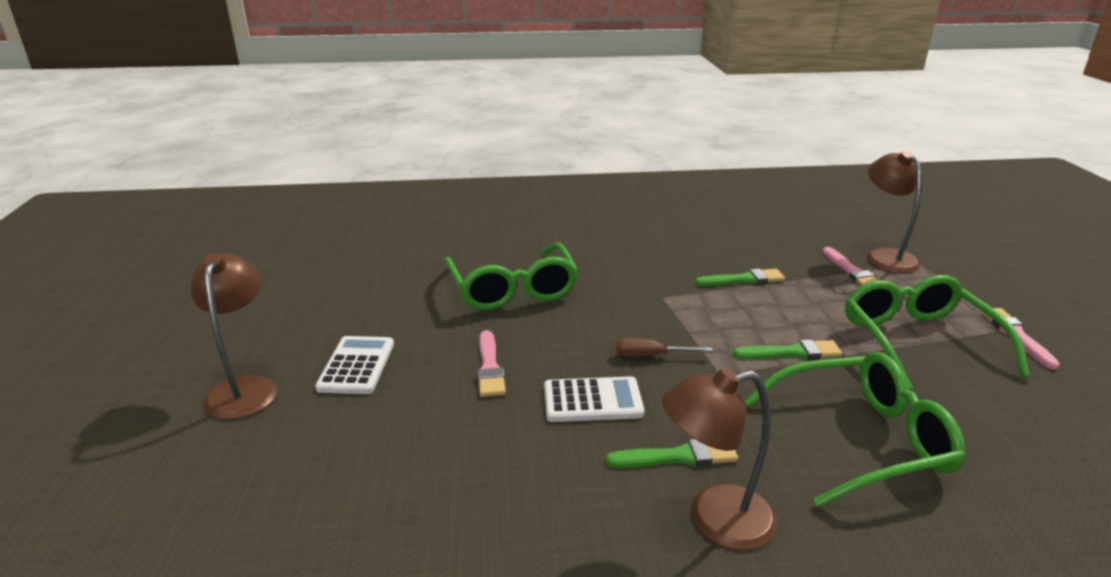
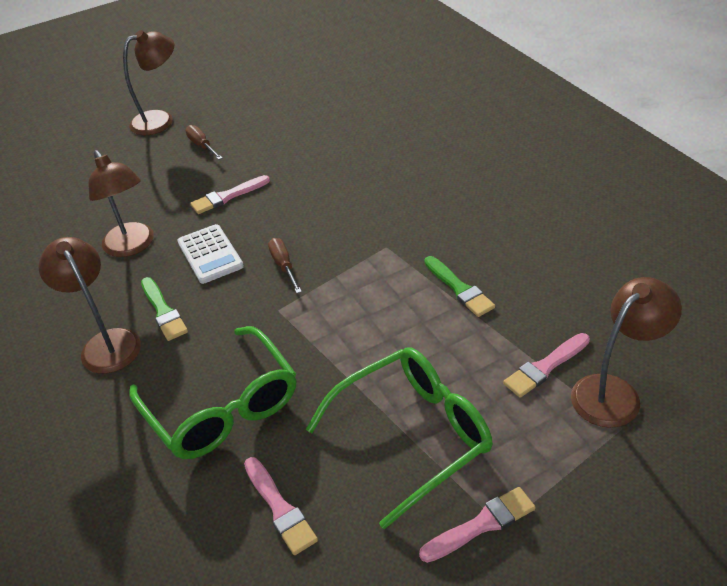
camera: 70 degrees right, 15 degrees up
white calculator [315,336,394,394] -> brown screwdriver [185,125,222,160]
green glasses [444,243,579,310] -> none
green brush [733,339,842,359] -> none
none -> brown lamp [88,150,154,257]
none -> pink brush [244,457,318,555]

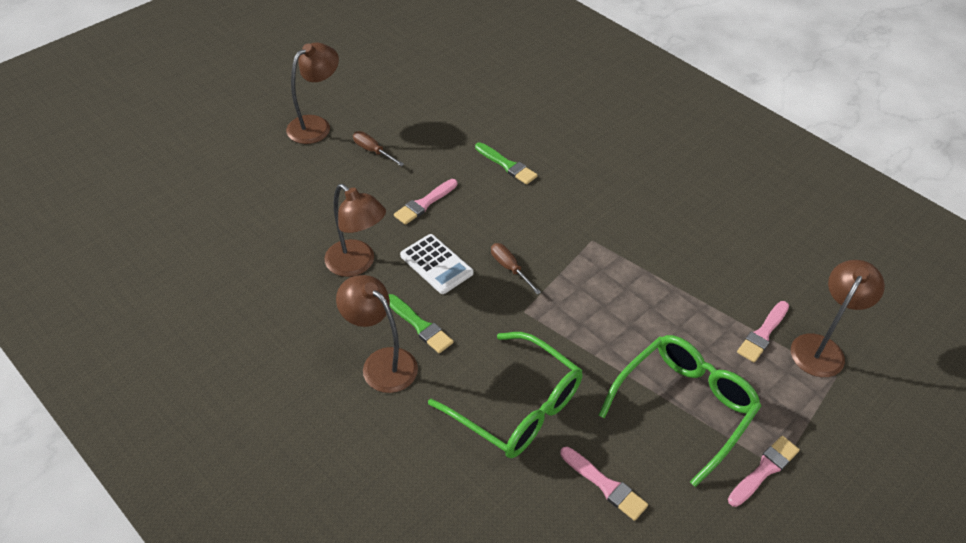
camera: 20 degrees left, 5 degrees up
green brush [424,256,495,317] -> green brush moved to [475,142,538,185]

